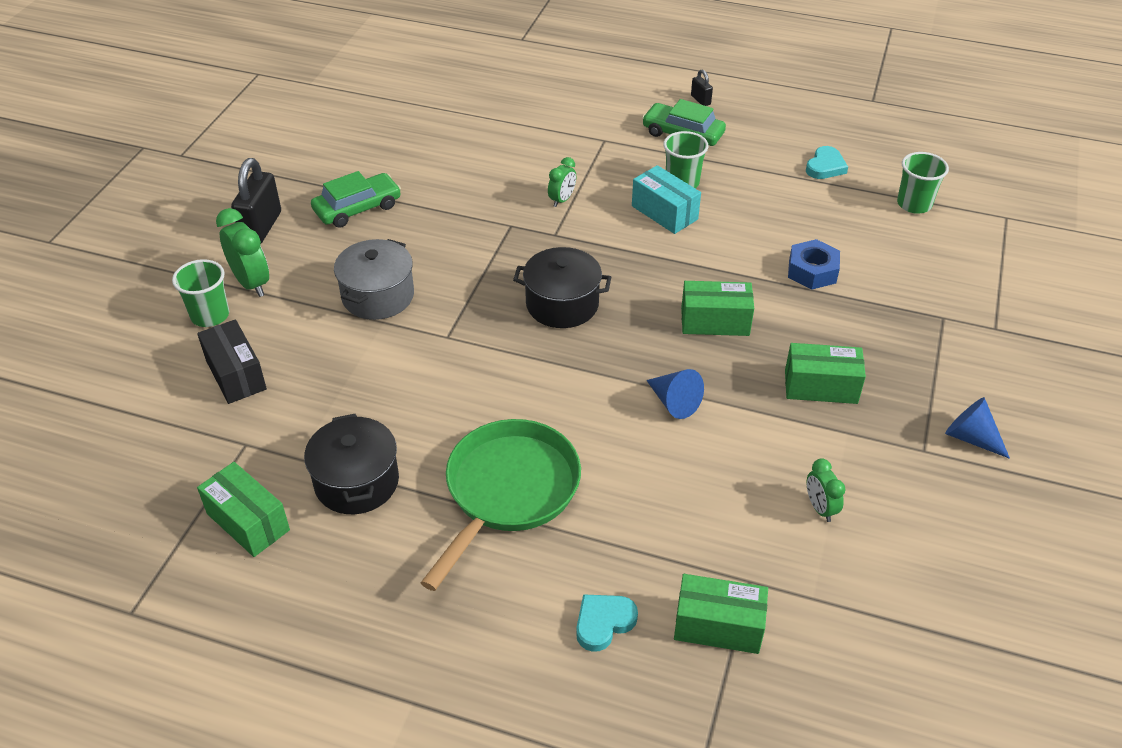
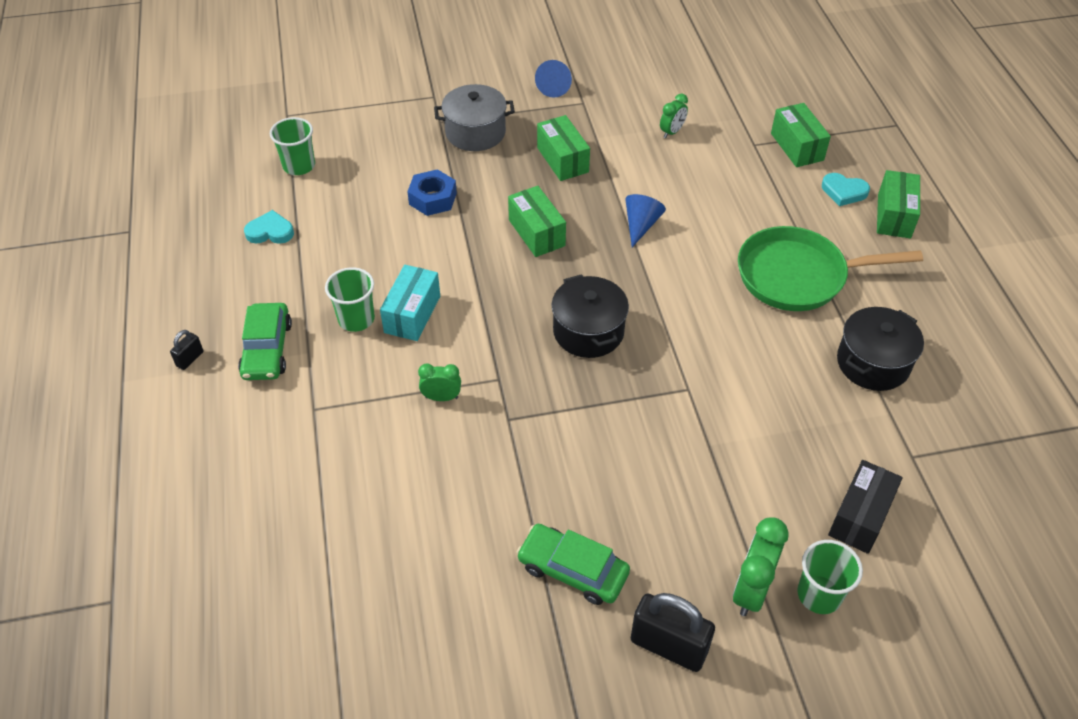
camera: 120 degrees left, 5 degrees up
green box [197,462,290,557] -> green box moved to [877,170,920,239]
black padlock [231,158,281,243] -> black padlock turned 45 degrees clockwise [631,593,715,672]
grey pot [334,239,414,320] -> grey pot moved to [434,84,515,151]

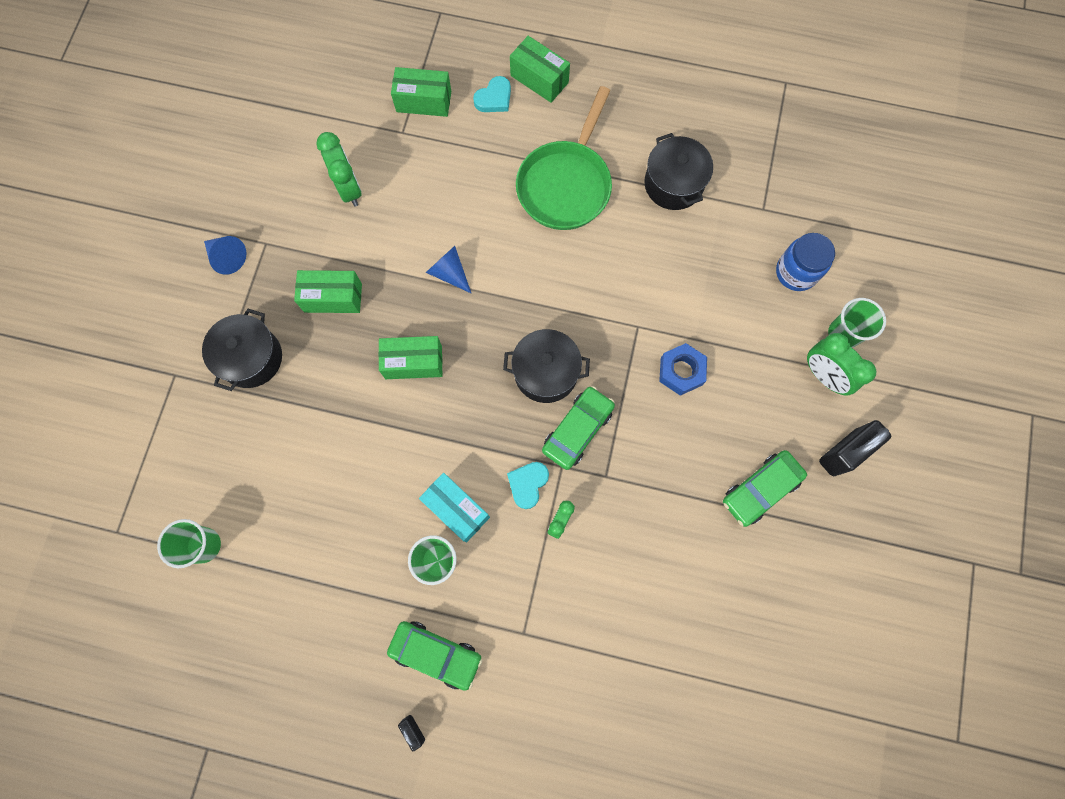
camera: 65 degrees left, 25 degrees up
turquoise heart [244,210,294,244] -> turquoise heart moved to [507,462,549,509]
blue nut [407,169,457,216] -> blue nut moved to [659,343,707,396]
grey pot [434,84,515,151] -> black pot [202,309,282,391]
green clock [660,94,688,138] -> green clock [316,132,362,207], size x1.66
black box [828,460,903,554] -> blue jar [776,233,835,291]
none -> green car [542,386,615,470]

